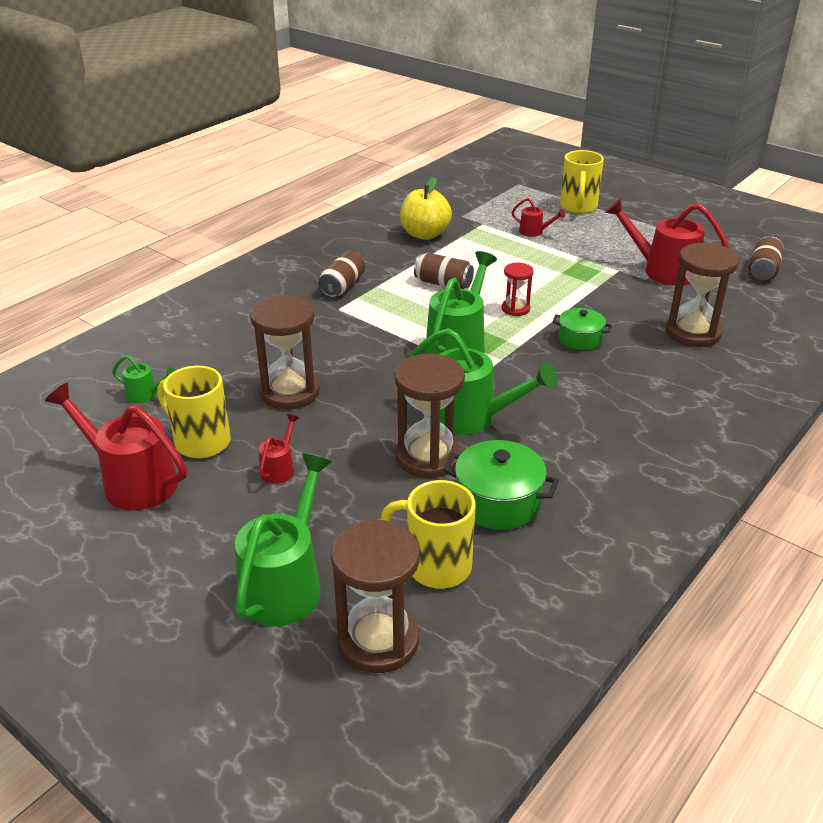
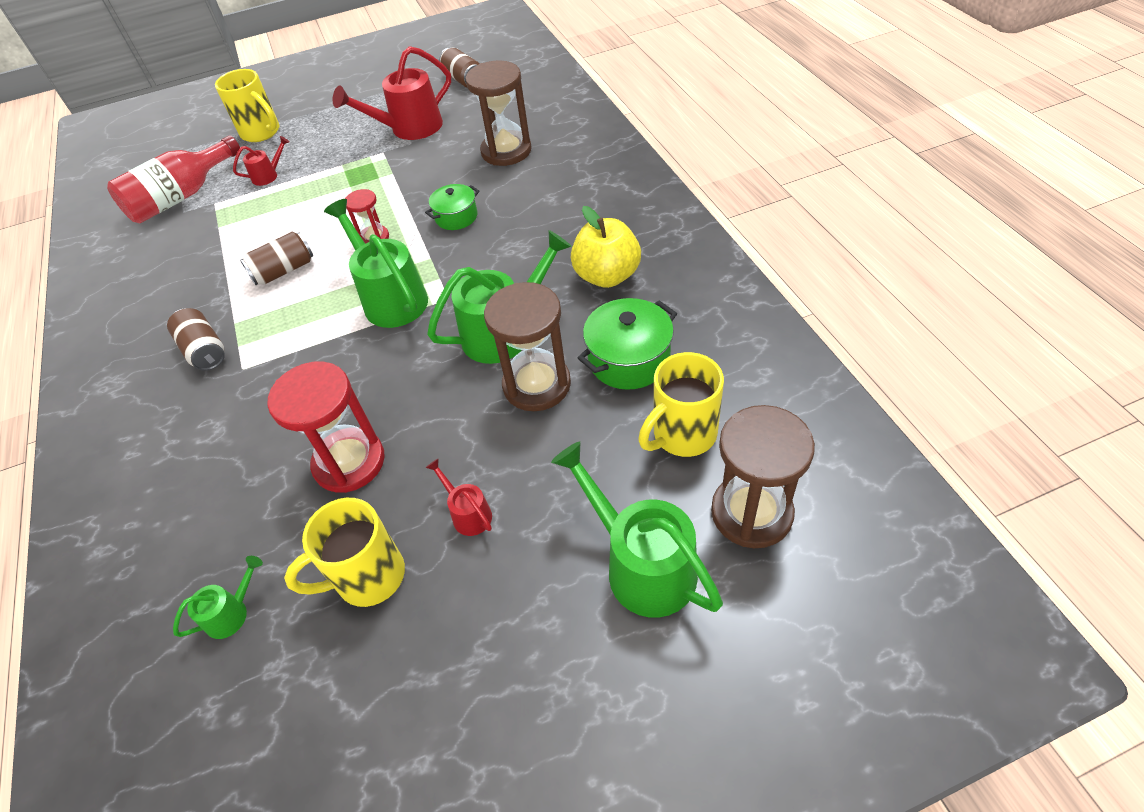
camera: 55 degrees left, 15 degrees up
red watering can [45,383,187,510] -> none
brown hourglass [250,295,320,409] -> red hourglass [267,361,385,493]
yellow apple [400,177,452,240] -> yellow apple moved to [571,206,641,288]
none -> red bottle [107,135,240,223]

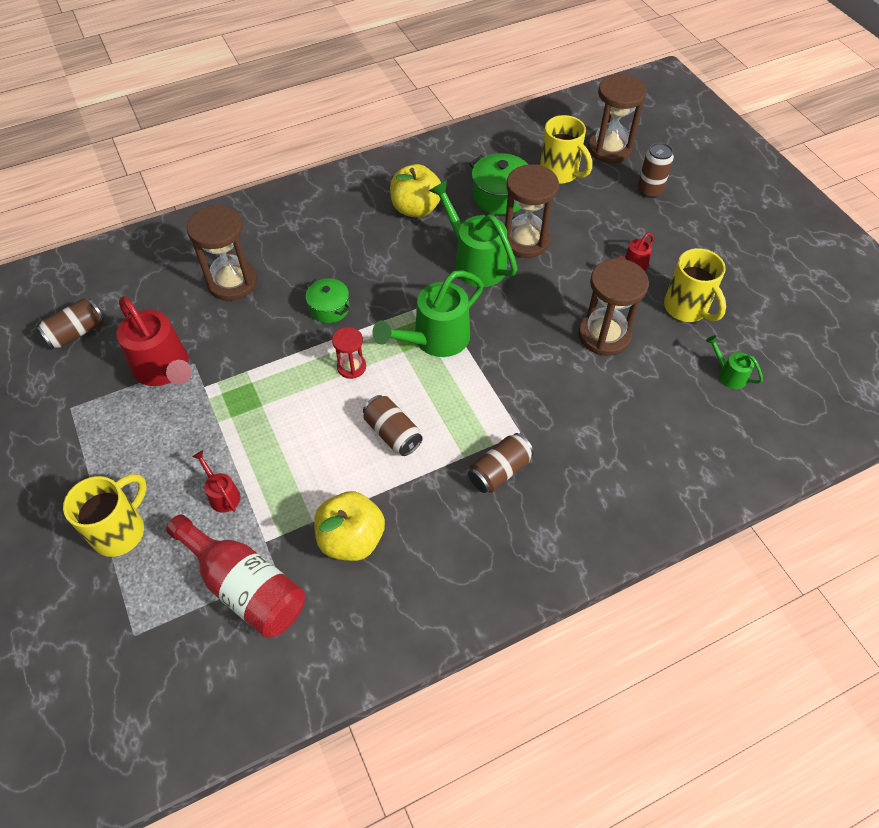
camera: 100 degrees left, 5 degrees up
red hourglass [267,361,385,493] -> brown hourglass [578,259,649,356]
green watering can [551,442,723,618] -> brown can [638,143,674,198]
none -> yellow apple [314,491,385,561]

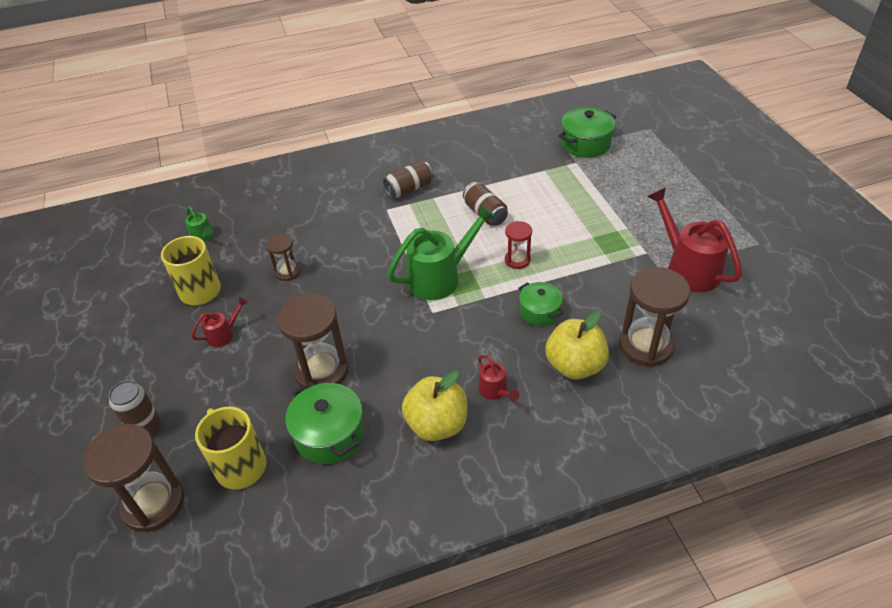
camera: 170 degrees left, 10 degrees down
brown can [37,298,104,349] -> none
yellow mug [63,474,147,557] -> none
red bottle [166,514,305,638] -> green pot [559,107,616,158]
red watering can [192,450,241,513] -> red watering can moved to [478,355,520,401]
yellow apple [314,491,385,561] -> yellow apple moved to [545,311,609,379]
green watering can [429,180,518,287] -> none
brown hourglass [578,259,649,356] -> brown hourglass [266,234,300,281], size x0.54

